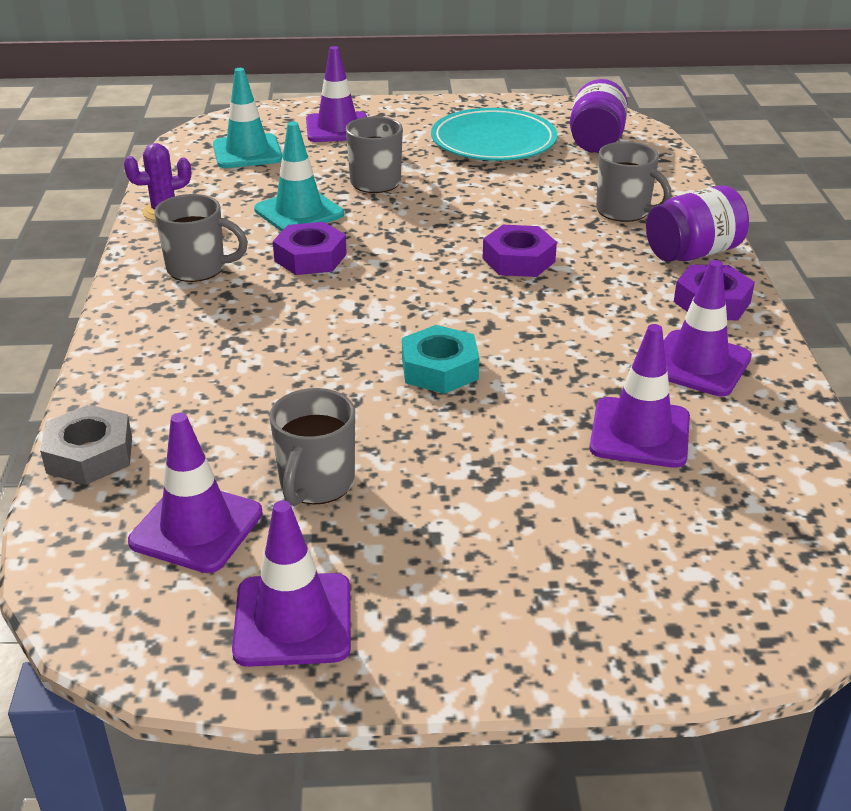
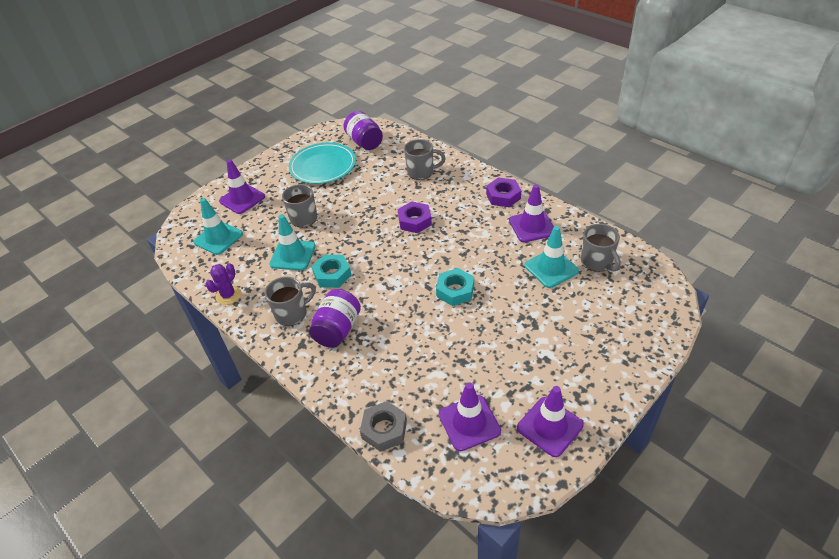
camera: 40 degrees left, 10 degrees up
grey mug [269,388,355,506] -> grey mug moved to [581,224,621,272]
purple nut [273,222,347,275] -> turquoise nut [311,255,352,288]
purple traffic cone [589,324,690,468] -> turquoise traffic cone [525,226,579,288]
purple jar [646,186,749,262] -> purple jar moved to [309,289,361,348]

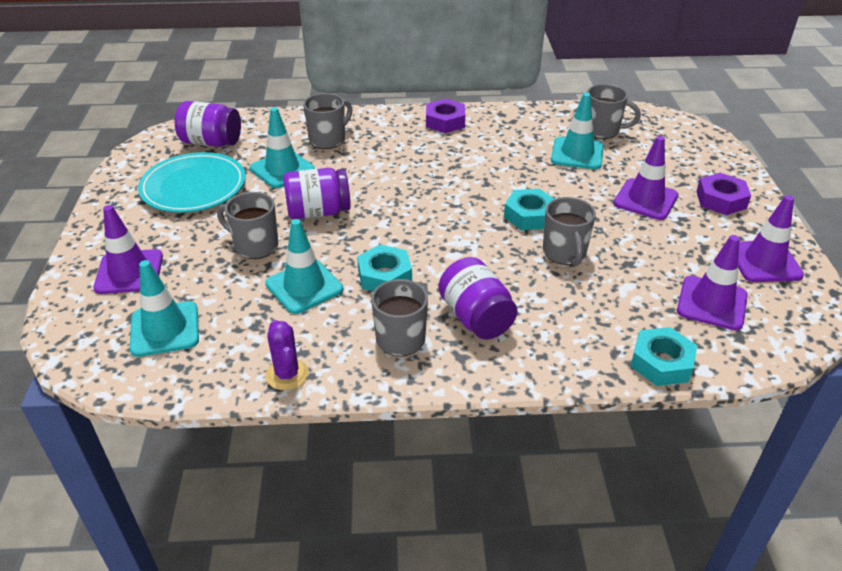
camera: 50 degrees left, 5 degrees down
grey nut [360,401,407,452] -> turquoise nut [630,327,697,386]
purple nut [398,201,432,233] -> purple nut moved to [696,173,751,215]
purple traffic cone [509,184,554,242] -> purple traffic cone moved to [613,136,678,220]
none -> turquoise traffic cone [250,107,315,188]
none -> purple jar [283,168,351,219]
none -> grey mug [543,197,596,266]

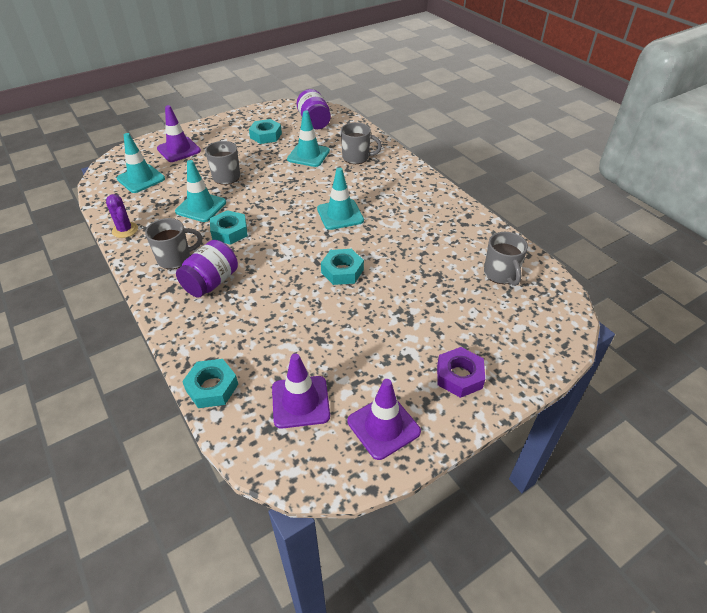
camera: 60 degrees right, 5 degrees up
turquoise plate [138,152,246,213] -> turquoise nut [249,119,282,144]
purple cactus [266,320,309,390] -> purple cactus turned 75 degrees counterclockwise [106,194,138,238]
purple jar [283,168,351,219] -> none
purple nut [426,99,465,133] -> none
grey mug [543,197,596,266] -> none
turquoise traffic cone [551,93,603,169] -> turquoise traffic cone moved to [317,168,364,230]
purple traffic cone [613,136,678,220] -> none

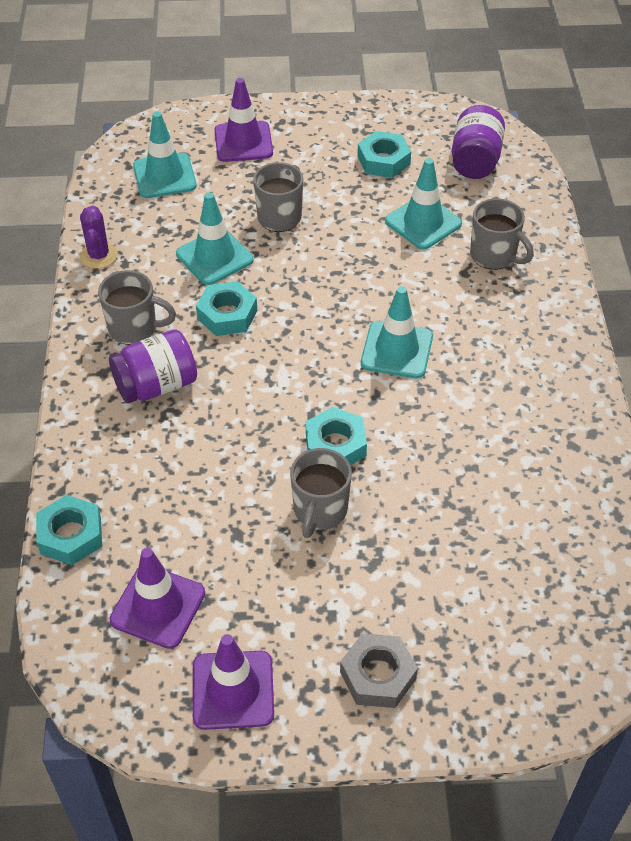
camera: 30 degrees right, 5 degrees up
purple nut [437,347,485,398] -> grey nut [340,633,418,708]
grey mug [484,232,528,286] -> grey mug moved to [290,448,352,538]

